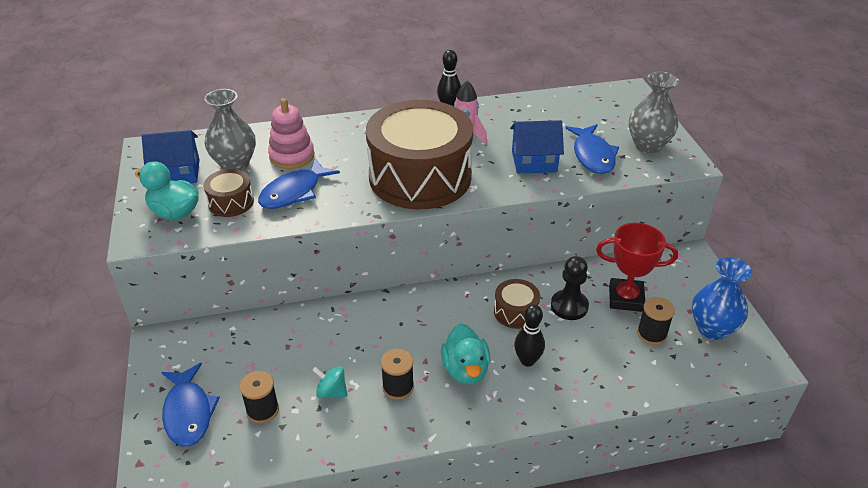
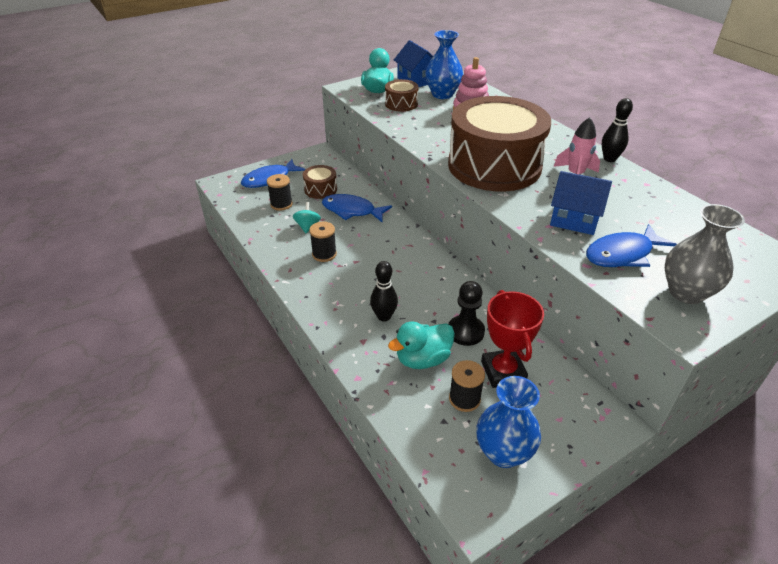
camera: 70 degrees right, 0 degrees up
grey vase [204,89,256,171] -> blue vase [425,30,463,99]
blue fish [258,158,340,209] -> blue fish moved to [322,194,392,223]
turquoise duck [441,323,490,385] -> turquoise duck moved to [388,322,455,369]
brown drum [494,279,540,329] -> brown drum moved to [303,165,337,199]
blue house [510,120,564,174] -> blue house turned 45 degrees counterclockwise [550,171,612,235]

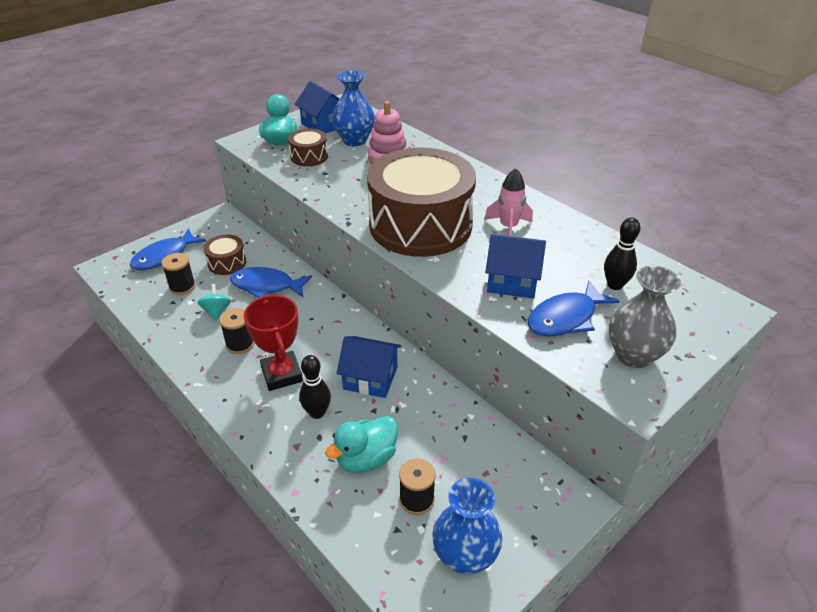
camera: 10 degrees left, 0 degrees up
black pawn [448,281,485,346] -> none
red trophy [481,290,544,388] -> red trophy moved to [243,295,303,391]
black bowling pin [602,98,633,162] -> black bowling pin moved to [604,217,641,290]
none -> blue house [336,336,401,398]

